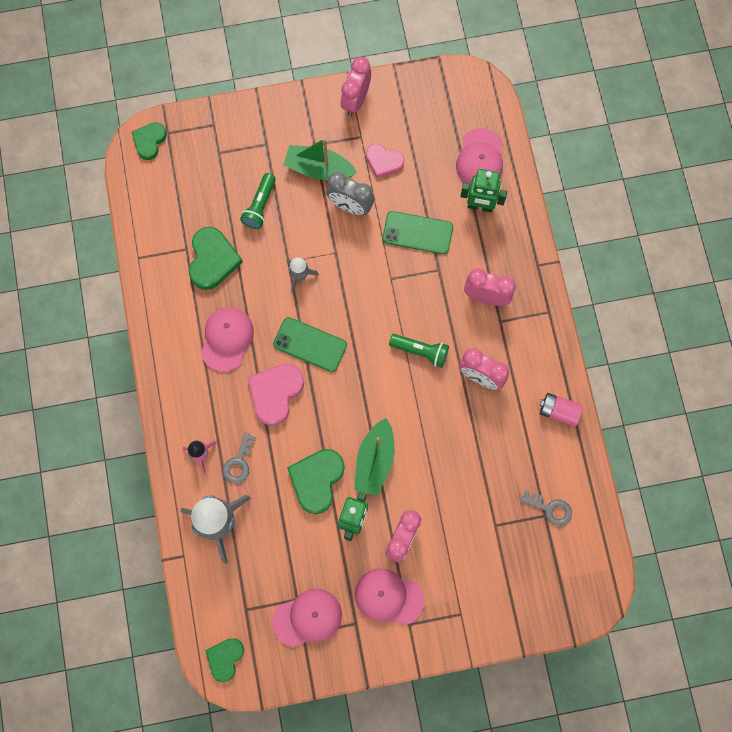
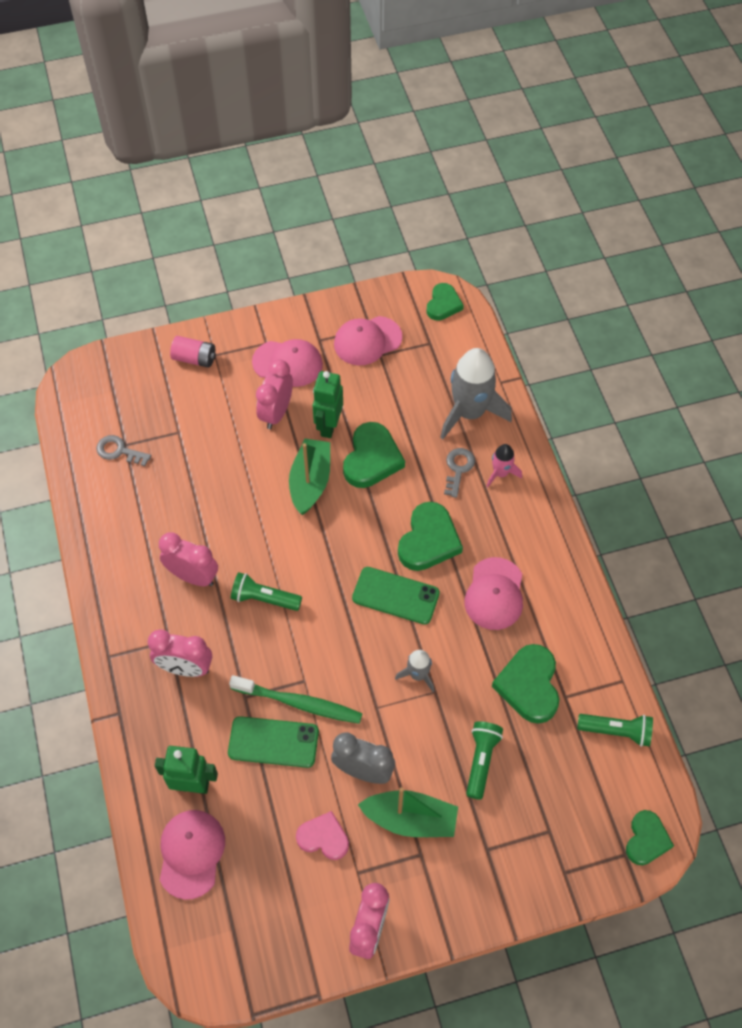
camera: 175 degrees right, 15 degrees down
pink heart [248,364,304,426] -> green heart [398,502,463,571]
pink battery [540,393,583,427] -> pink battery moved to [170,336,216,368]
none -> green toothbrush [229,675,362,724]
none -> green flashlight [577,714,653,747]

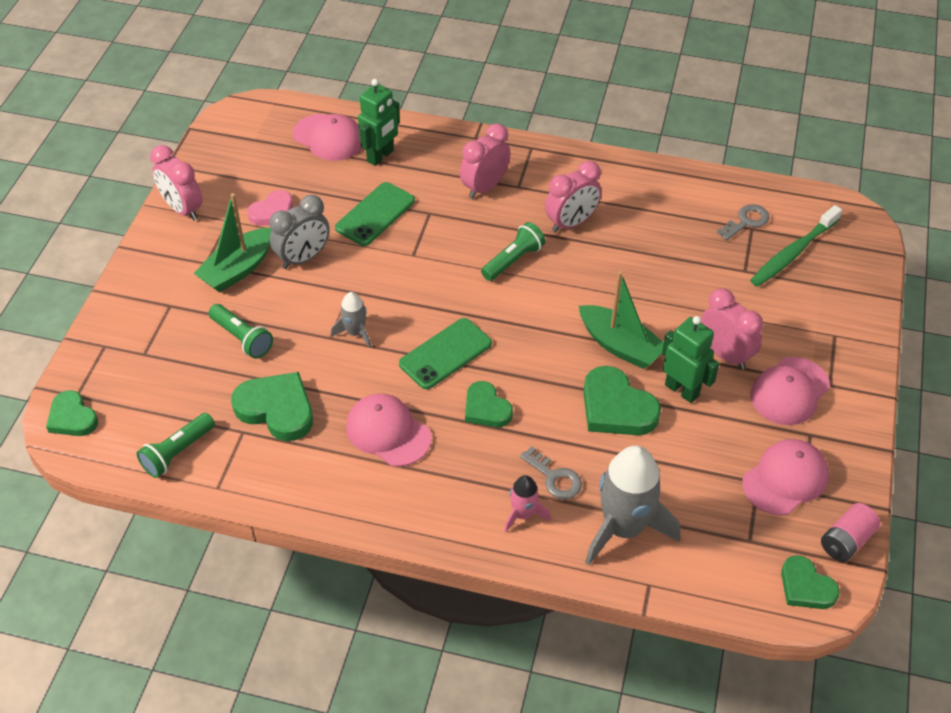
camera: 120 degrees right, 10 degrees down
pink battery [170,336,216,368] -> pink battery moved to [821,503,880,562]
green toothbrush [229,675,362,724] -> green toothbrush moved to [750,205,842,287]
pink cap [334,316,402,365] -> pink cap turned 45 degrees clockwise [742,439,829,515]
green heart [398,502,463,571] -> green heart [465,381,513,427], size x0.64

